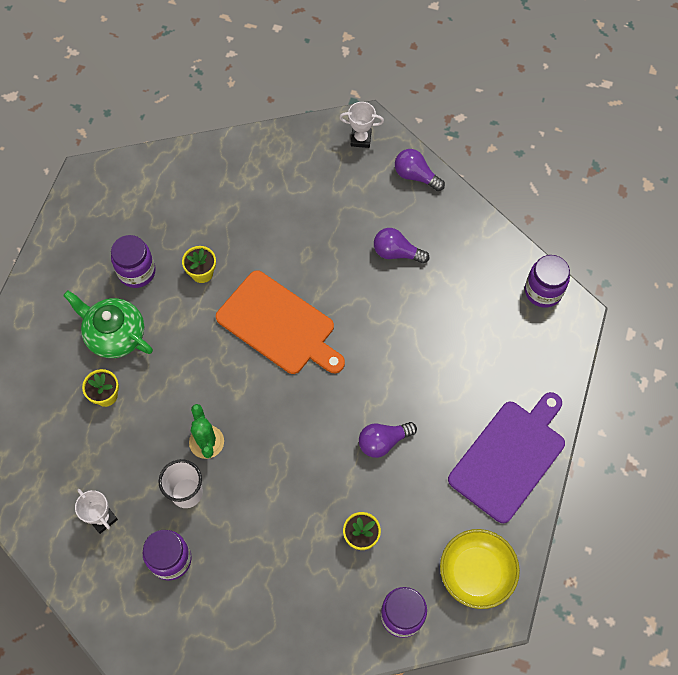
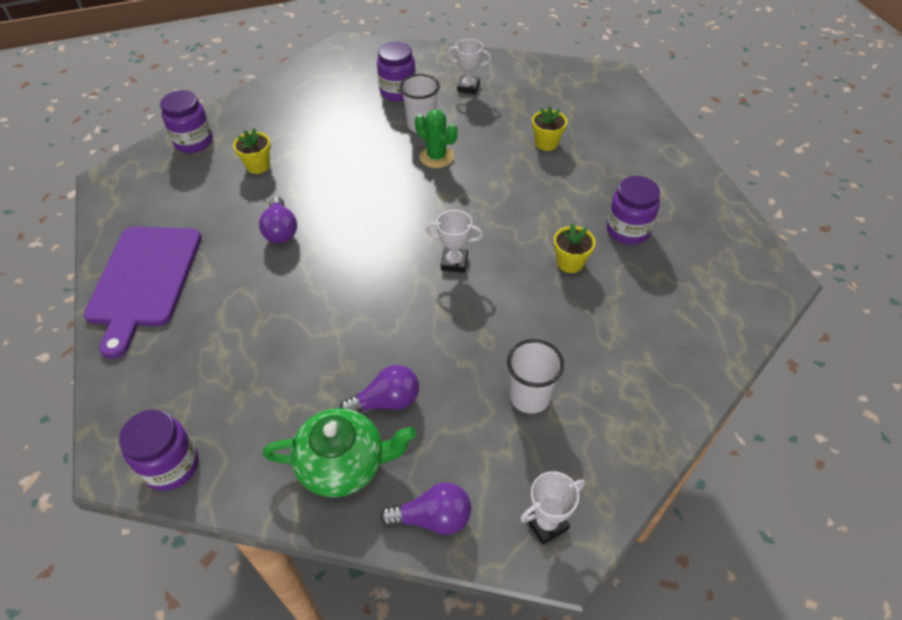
camera: 145 degrees right, 15 degrees down
green teapot [63,290,153,358] -> green teapot moved to [263,408,416,497]
orange cutting board [216,270,345,374] -> white trophy [426,210,483,273]
purple light bulb [359,422,417,458] -> purple light bulb turned 135 degrees clockwise [259,197,297,243]
yellow bowl [440,529,520,609] -> none
none -> white cup [507,339,564,414]

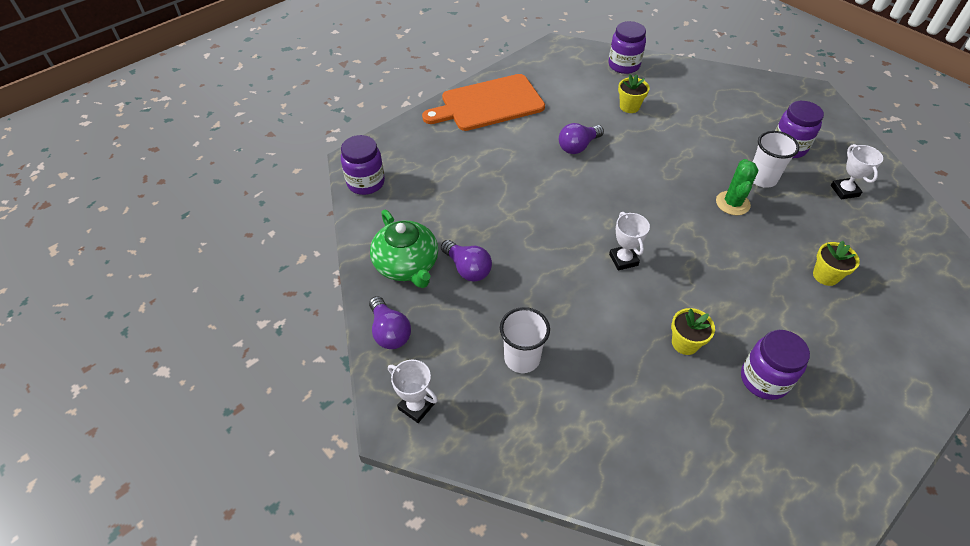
camera: 65 degrees right, 0 degrees up
purple cutting board [84,226,202,359] -> orange cutting board [422,74,545,131]

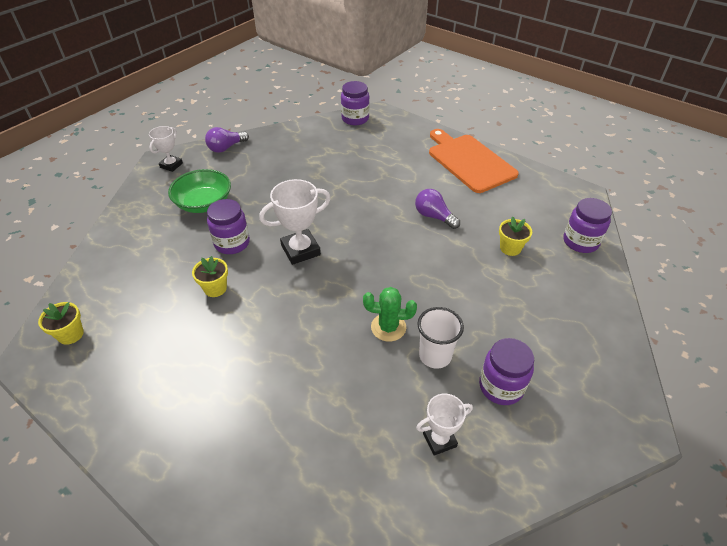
camera: 80 degrees right, 5 degrees down
green teapot [370,210,438,288] -> none
purple light bulb [441,240,492,282] -> none
white cup [500,307,550,373] -> green bowl [168,169,231,213]
white trophy [609,212,650,271] -> white trophy [259,179,331,265], size x1.61
purple jar [741,330,810,400] -> purple jar moved to [207,199,250,254]
yellow flower pot [813,241,860,286] -> yellow flower pot moved to [38,302,84,345]

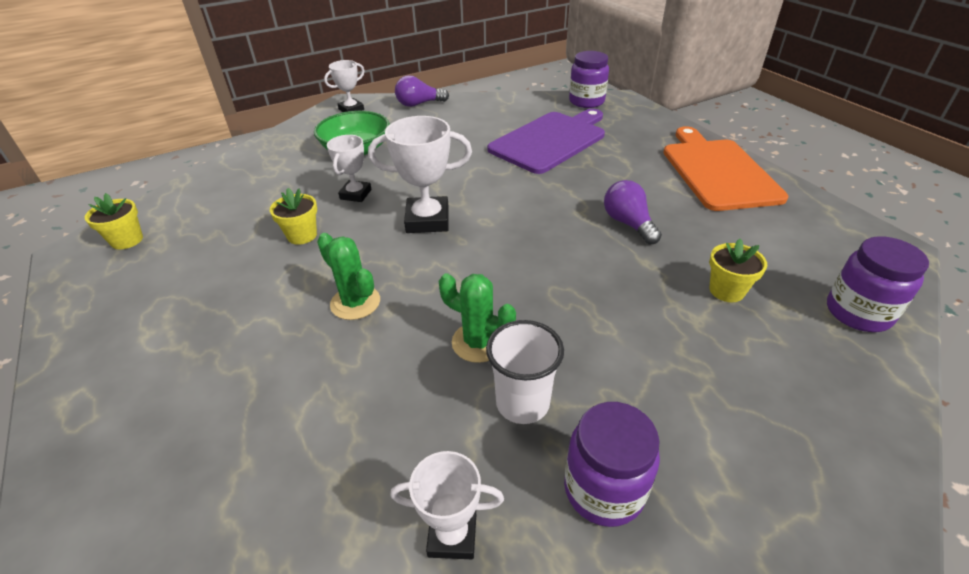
camera: 25 degrees right, 5 degrees down
purple jar [207,199,250,254] -> white trophy [327,135,372,202]
none -> green cactus [317,233,380,320]
none -> purple cutting board [487,109,605,174]

